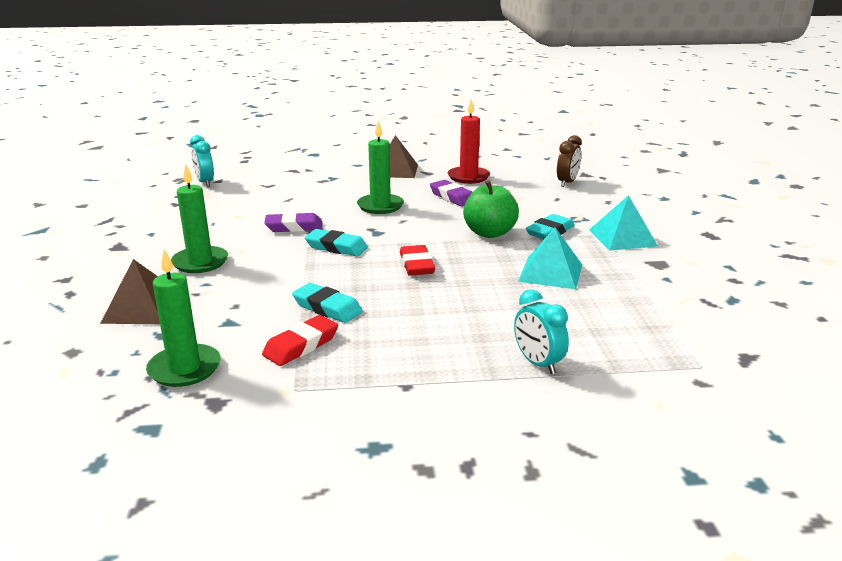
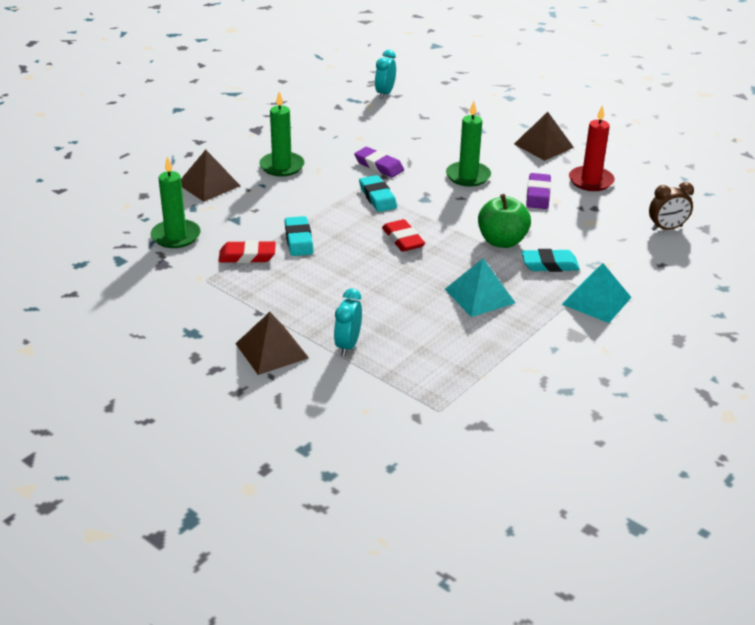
camera: 45 degrees right, 10 degrees up
red eraser [400,245,435,276] -> red eraser turned 60 degrees counterclockwise [382,219,425,252]
none -> brown pyramid [235,312,309,375]

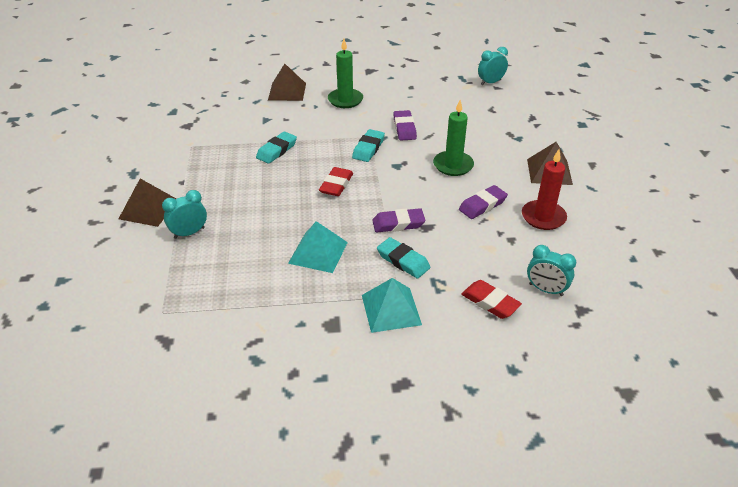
camera: 45 degrees right, 5 degrees up
green candle [151,156,200,248] -> none
red eraser [218,240,276,263] -> red eraser moved to [461,280,522,319]
green apple [478,194,531,248] -> purple eraser [372,208,425,232]
brown clock [649,182,694,231] -> turquoise clock [527,245,576,296]

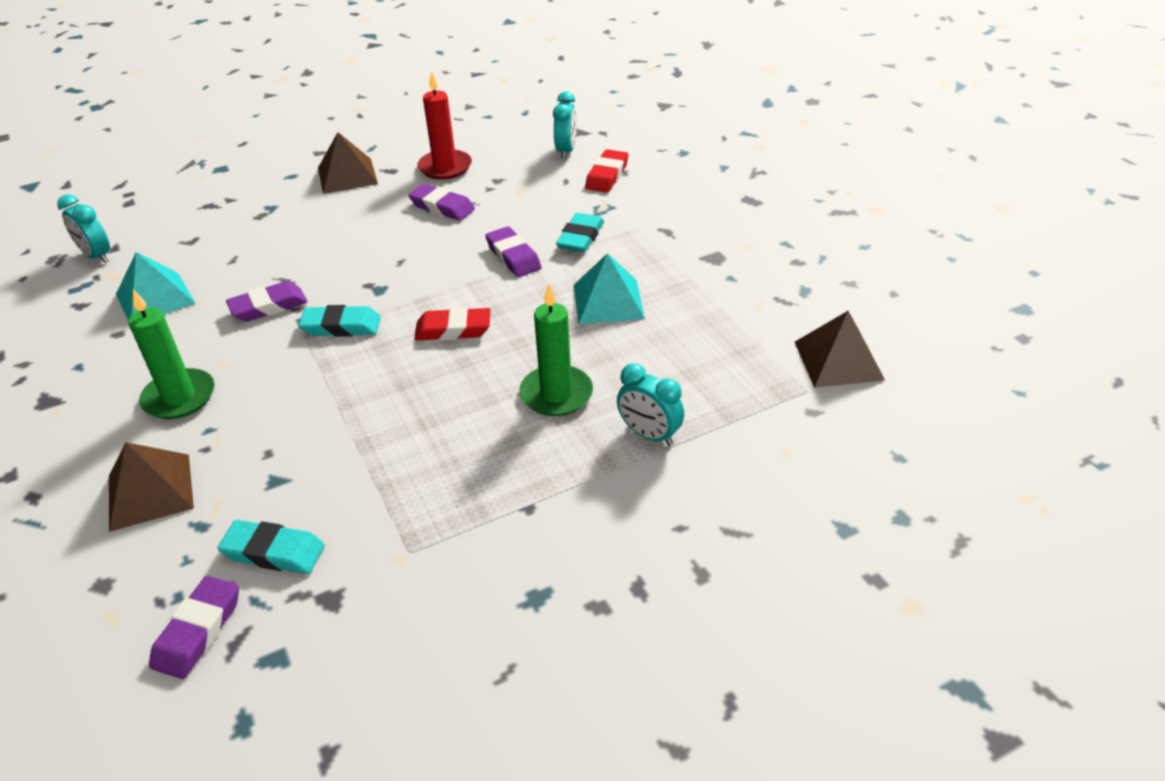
camera: 110 degrees left, 0 degrees up
brown pyramid [119,178,176,227] -> brown pyramid moved to [795,311,885,388]
turquoise eraser [256,131,297,164] -> turquoise eraser moved to [218,520,325,574]
turquoise pyramid [362,278,422,333] -> turquoise pyramid moved to [116,252,196,321]
green candle [433,100,474,176] -> green candle moved to [519,284,593,416]
none -> purple eraser [149,576,239,679]

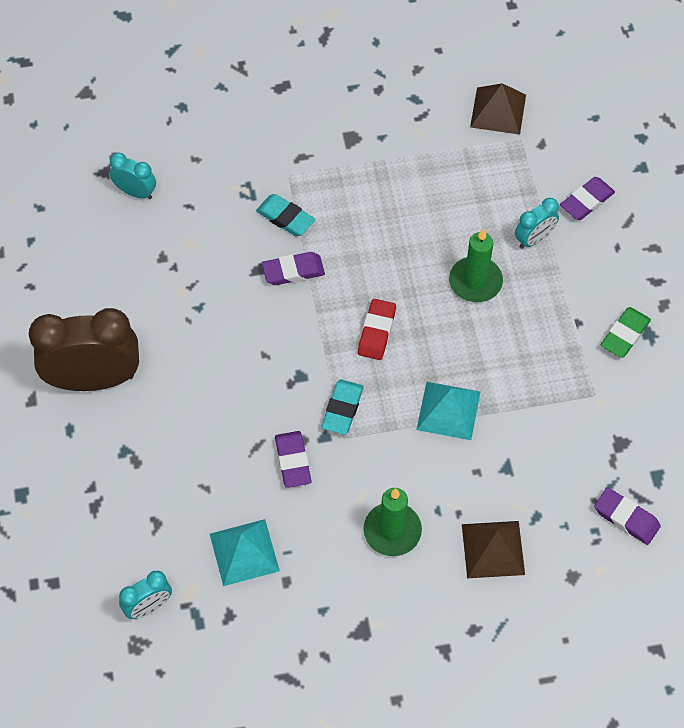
camera: 75 degrees left, 20 degrees up
turquoise eraser [218,520,325,574] -> none
brown pyramid [318,132,378,194] -> brown clock [29,308,139,391]
purple eraser [408,184,475,221] -> purple eraser moved to [560,177,615,220]
red candle [417,71,472,180] -> none
turquoise pyramid [574,253,645,324] -> turquoise pyramid moved to [416,382,480,440]
red eraser [585,149,628,193] -> none
none -> green eraser [601,307,651,358]

